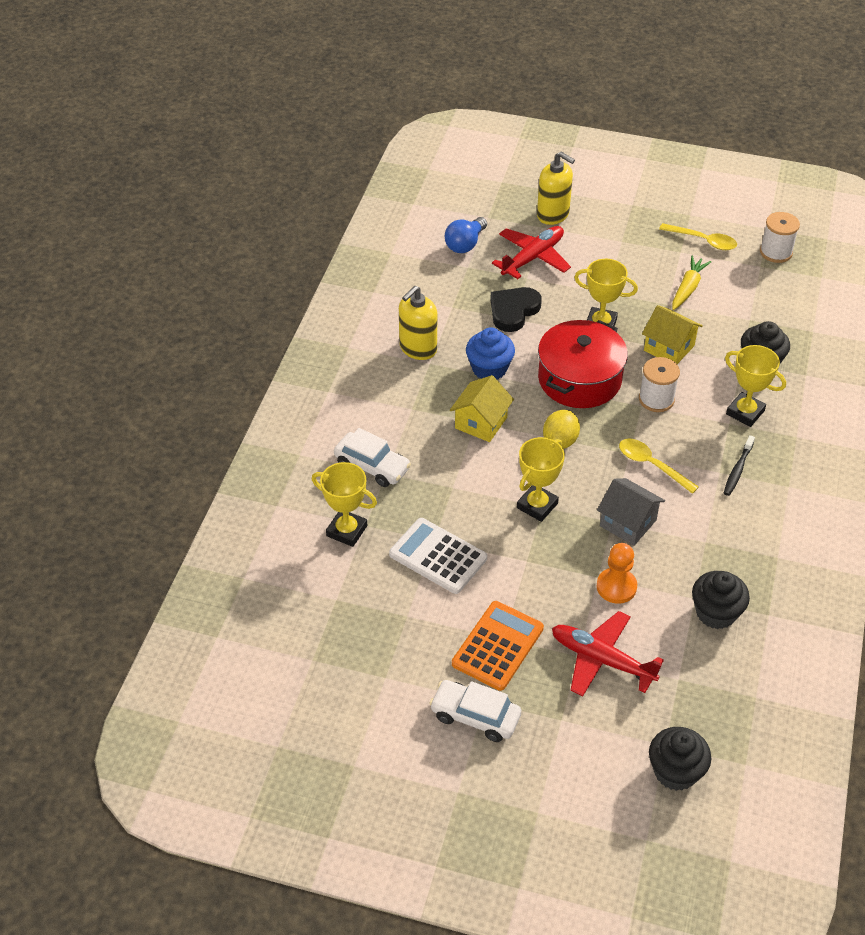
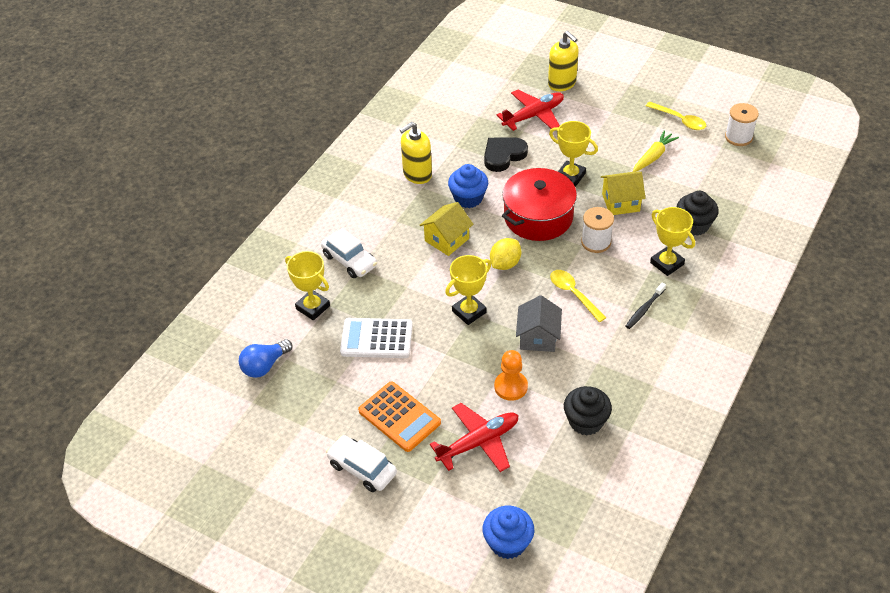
camera: 15 degrees right, 0 degrees up
white calculator [389,518,487,594] -> white calculator turned 45 degrees counterclockwise [340,318,413,358]
blue light bulb [445,217,487,253] -> blue light bulb moved to [239,339,292,378]
orange calculator [452,601,544,691] -> orange calculator turned 90 degrees clockwise [358,381,441,452]
red plane [552,611,664,697] -> red plane turned 105 degrees clockwise [430,403,519,472]
grey house [597,478,665,546] -> grey house turned 45 degrees clockwise [516,295,562,352]
yellow house [642,305,703,364] -> yellow house turned 60 degrees counterclockwise [601,172,646,215]
black cupcake [649,727,711,791] -> blue cupcake [483,506,534,559]

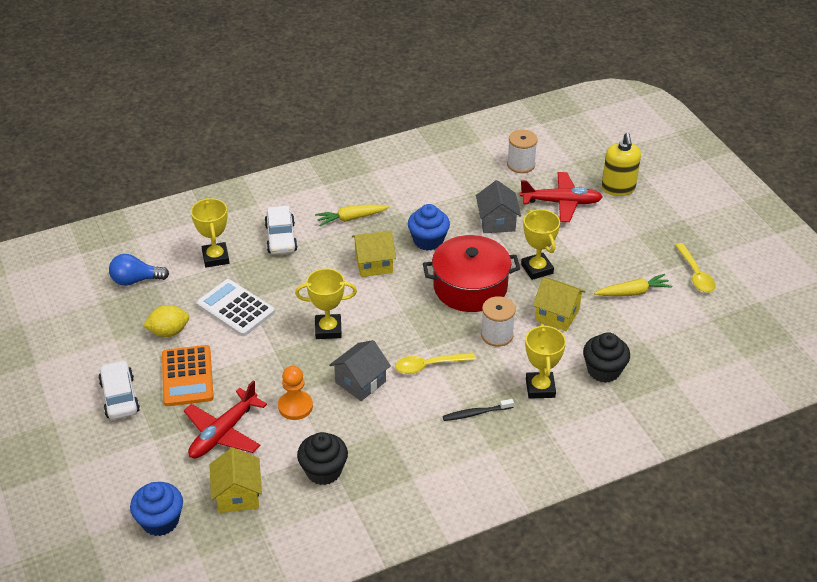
camera: 35 degrees right, 5 degrees down
yellow soap dispenser [400,122,432,184] -> none
red plane [430,403,519,472] -> red plane turned 120 degrees clockwise [184,381,267,458]
black heart [484,138,528,172] -> grey house [476,180,521,233]
yellow lemon [490,238,521,270] -> yellow lemon moved to [143,305,189,337]
yellow spoon [550,270,606,322] -> yellow spoon turned 105 degrees counterclockwise [395,353,476,374]
white spool [725,103,759,146] -> white spool moved to [507,129,538,173]
none -> yellow house [210,447,262,513]
none -> yellow carrot [315,205,389,226]

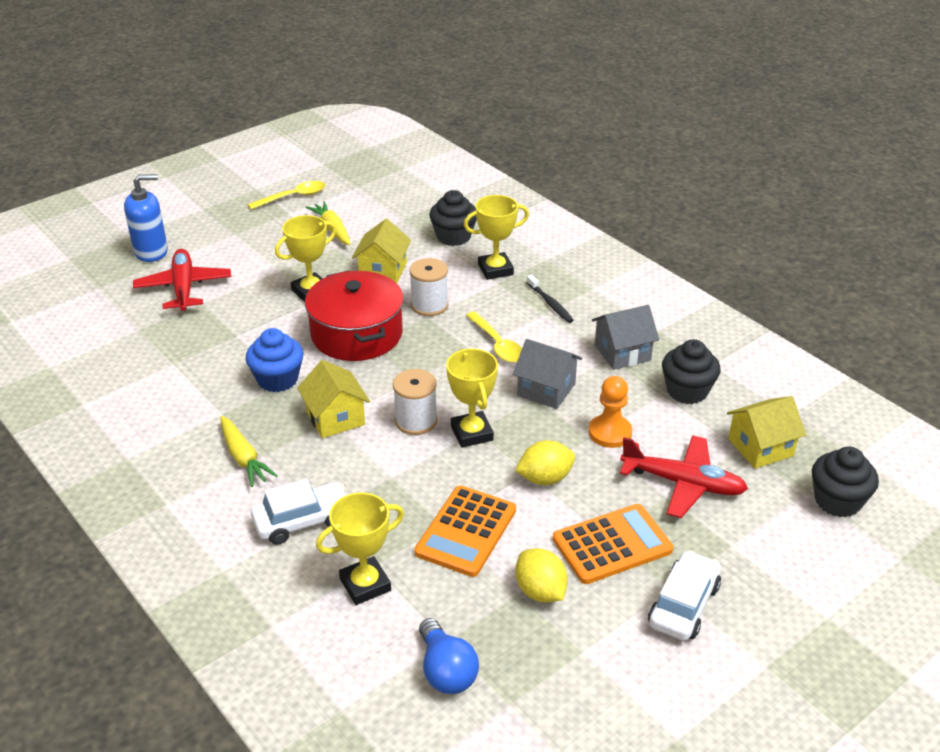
camera: 105 degrees left, 5 degrees down
white car [98,360,140,420] -> white car turned 150 degrees clockwise [648,550,721,641]
blue cupcake [130,482,183,536] -> black cupcake [812,446,879,517]
white calculator [196,279,275,336] -> orange calculator [414,486,516,577]
grey house [476,180,521,233] -> grey house moved to [592,305,659,370]
white spool [507,129,538,173] -> white spool moved to [393,369,437,435]
yellow soap dispenser [602,133,641,196] -> blue soap dispenser [124,174,168,262]
none -> yellow lemon [515,441,575,485]

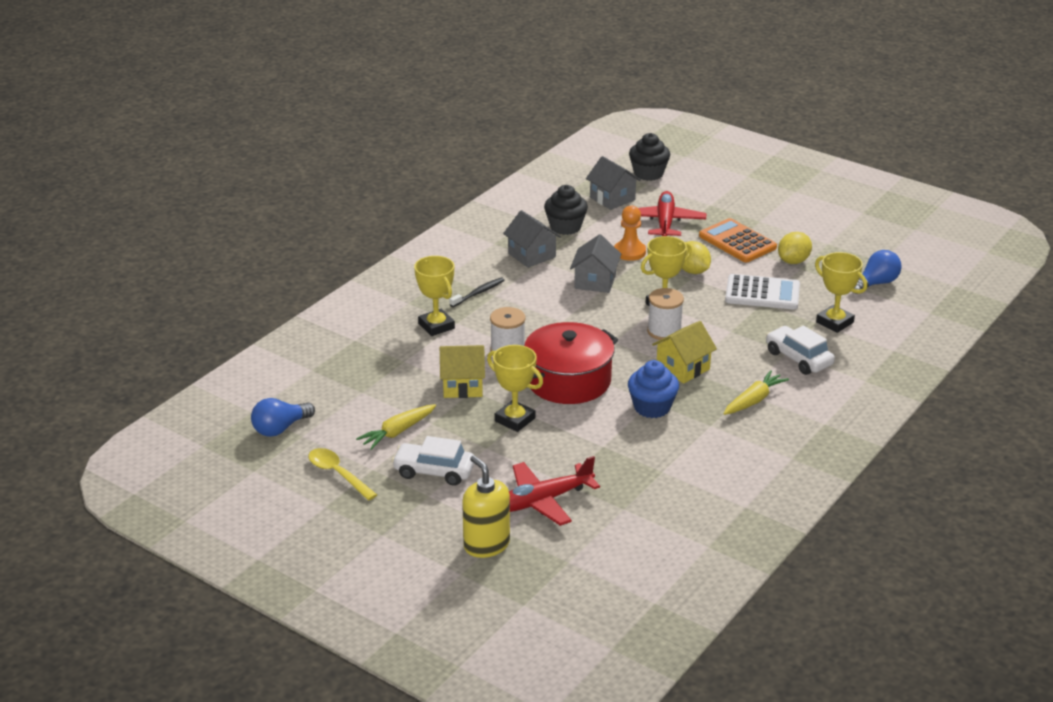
camera: 105 degrees left, 5 degrees down
blue soap dispenser [124,174,168,262] -> yellow soap dispenser [462,456,510,558]
orange calculator [414,486,516,577] -> white calculator [725,274,800,310]
black cupcake [429,190,477,246] -> none
yellow spoon [466,312,522,363] -> none
white car [648,550,721,641] -> white car moved to [392,436,474,486]
yellow house [727,396,806,469] -> grey house [586,156,641,210]
none -> blue light bulb [251,398,315,437]

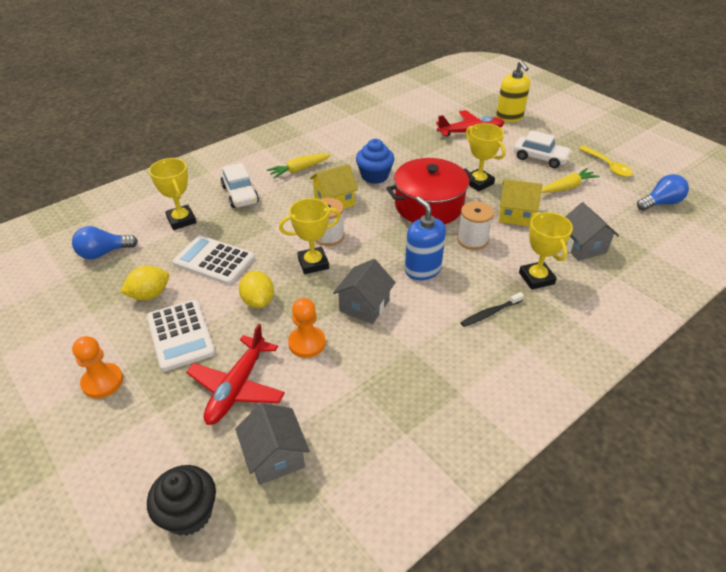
camera: 165 degrees left, 10 degrees up
grey house [503,210,561,268] -> grey house moved to [566,202,619,261]
black cupcake [544,185,588,235] -> none
orange calculator [699,218,777,262] -> white calculator [147,300,215,372]
none -> orange pawn [72,336,123,398]
none -> blue soap dispenser [405,196,446,280]

